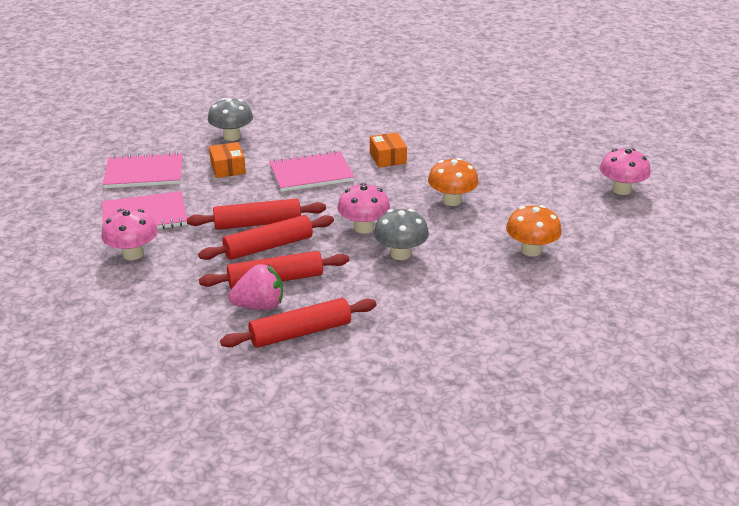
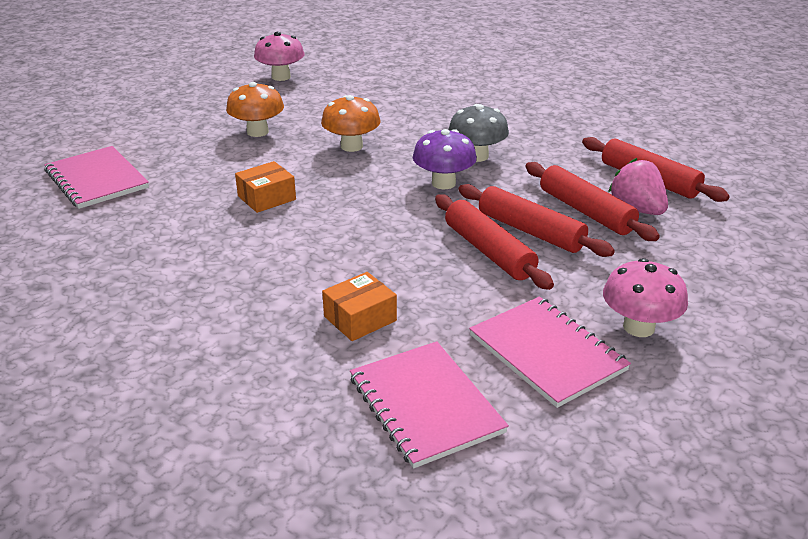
camera: 110 degrees left, 0 degrees up
grey mushroom [208,98,253,141] -> none
pink notebook [269,151,355,192] -> pink notebook moved to [44,146,149,209]
pink mushroom [337,183,390,234] -> purple mushroom [413,129,477,189]
orange mushroom [506,205,562,257] -> orange mushroom moved to [226,82,284,137]

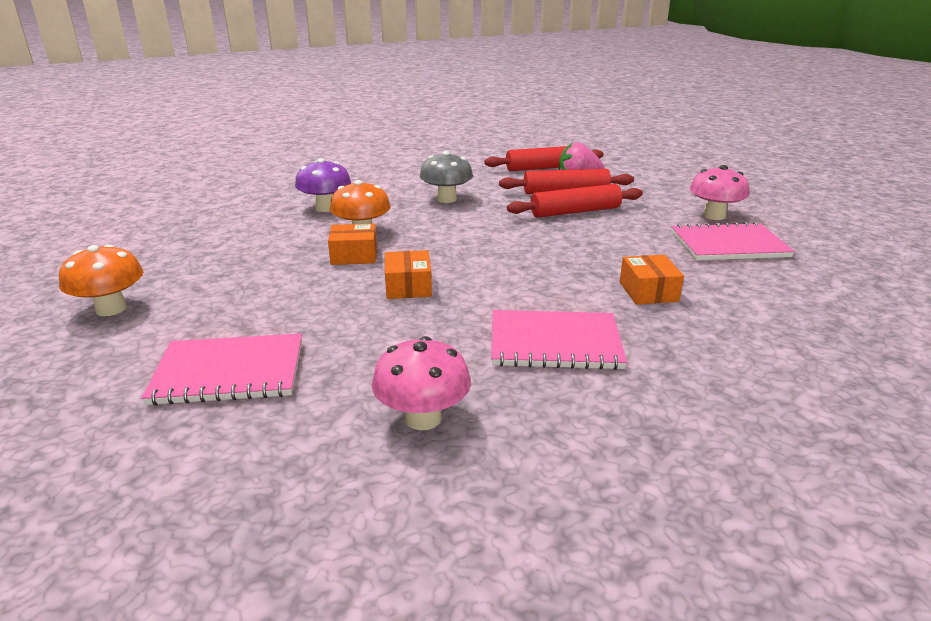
camera: 60 degrees left, 5 degrees down
orange mushroom [226,82,284,137] -> orange mushroom moved to [59,244,143,316]
pink mushroom [254,32,304,81] -> pink mushroom moved to [372,336,471,430]
pink notebook [350,341,509,468] -> pink notebook moved to [491,310,627,370]
purple mushroom [413,129,477,189] -> purple mushroom moved to [295,158,351,212]
red rolling pin [435,194,554,290] -> none
none -> orange box [328,224,377,265]

